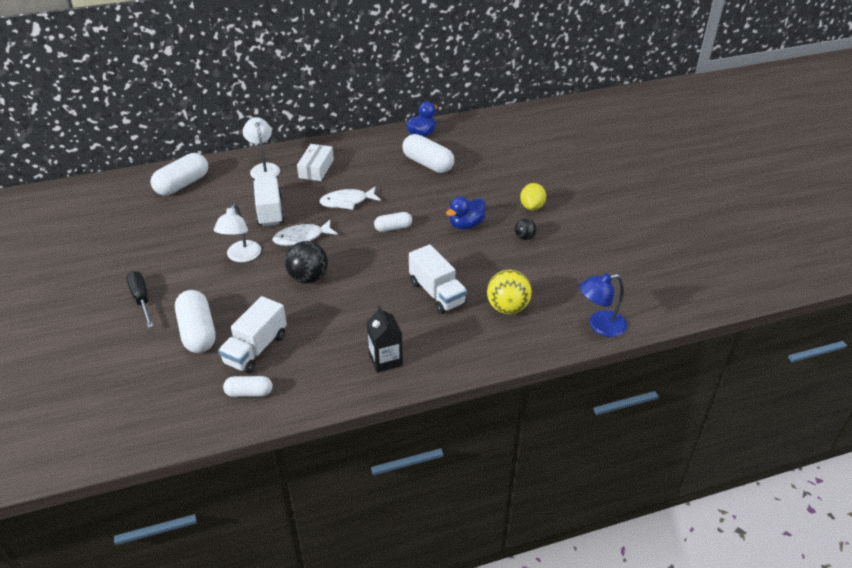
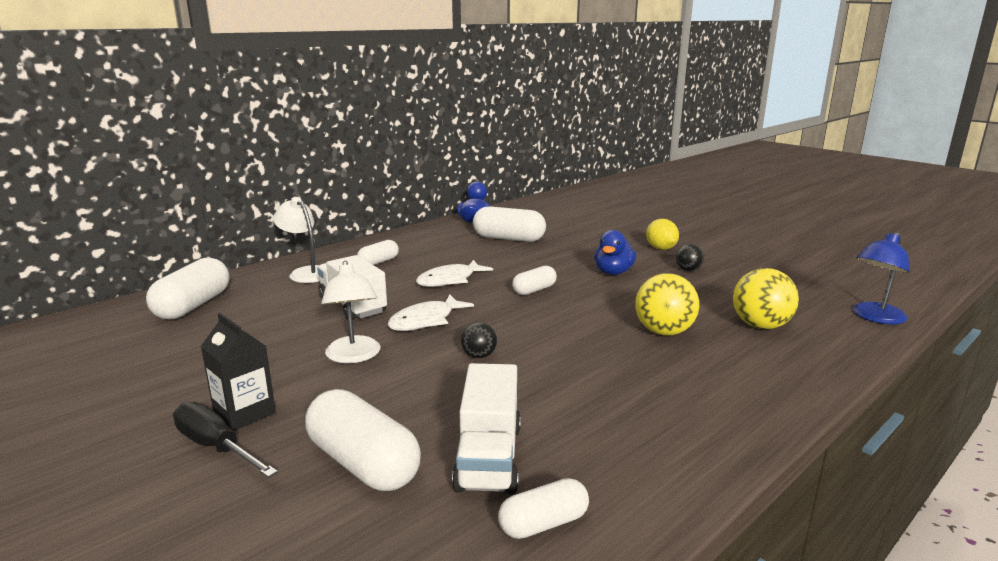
camera: 25 degrees left, 20 degrees down
black ball [285,241,328,284] -> black ball [461,322,497,358], size x0.54
white box [297,144,334,181] -> white capsule [357,240,399,265]
black carton [367,306,403,373] -> black carton moved to [201,313,276,431]
white truck [409,245,467,314] -> yellow ball [635,273,699,335]

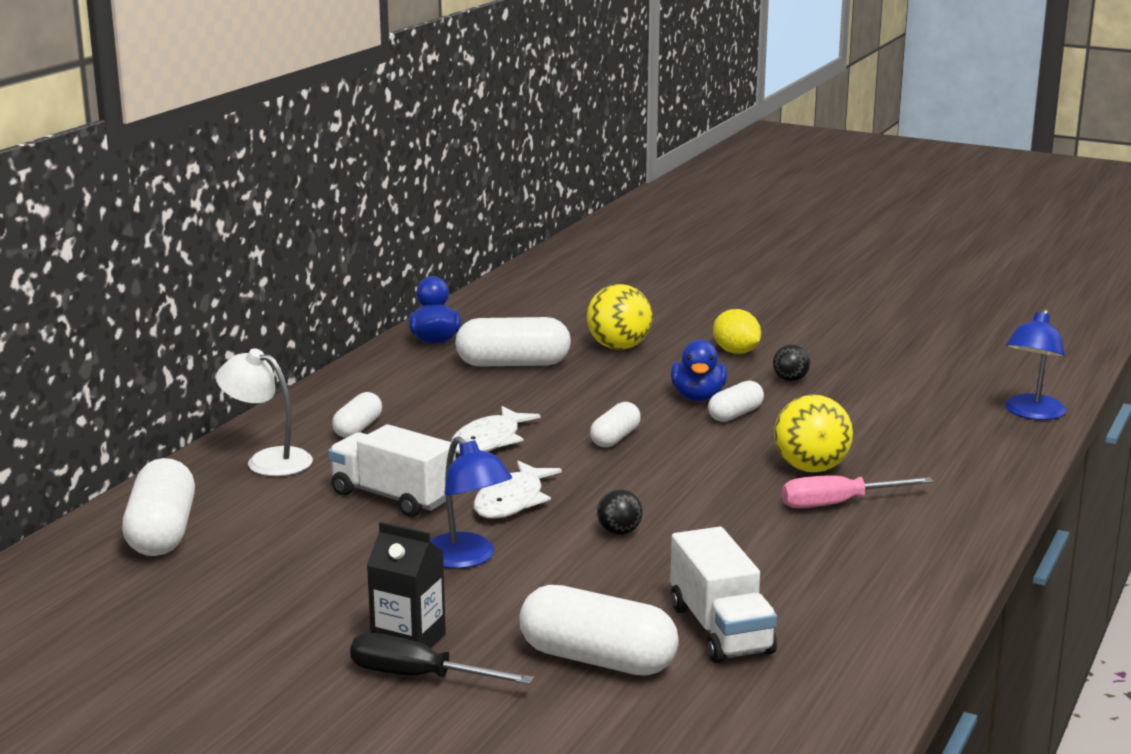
camera: 20 degrees left, 0 degrees up
white lamp [321,261,380,363] -> blue lamp [430,436,512,569]
white capsule [498,478,589,539] -> white capsule moved to [708,381,764,422]
yellow ball [733,268,799,329] -> yellow ball moved to [587,284,652,350]
none -> pink screwdriver [782,475,934,508]

